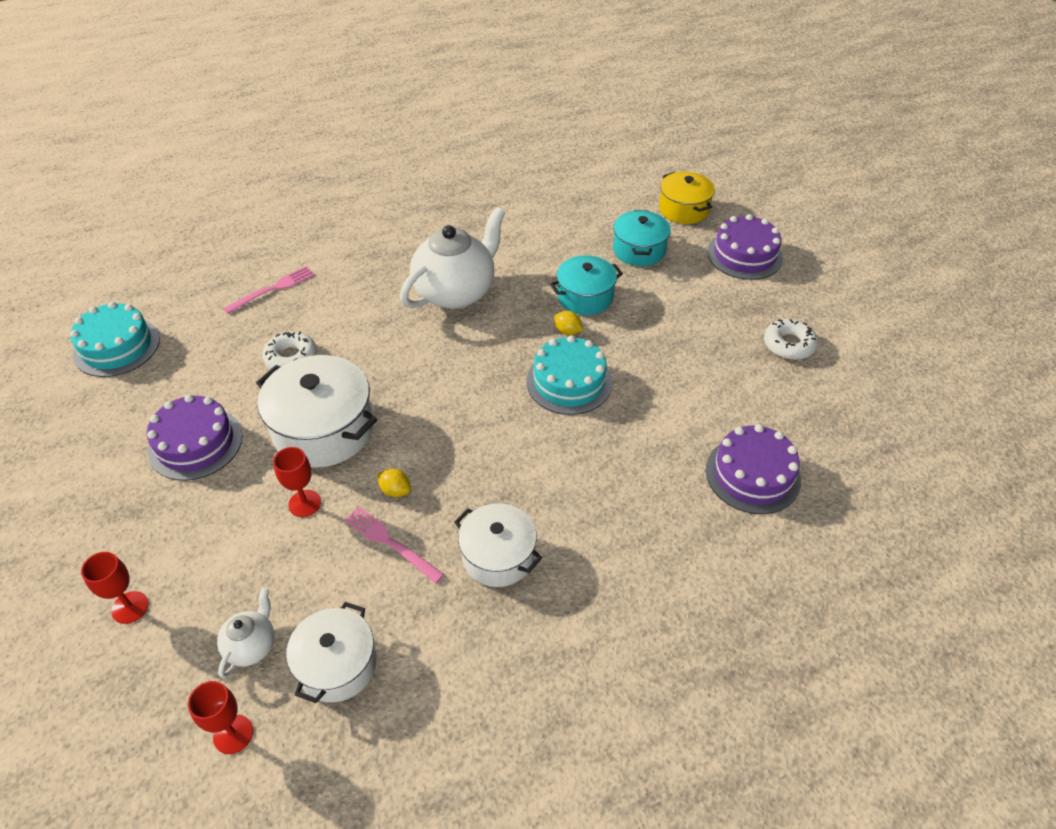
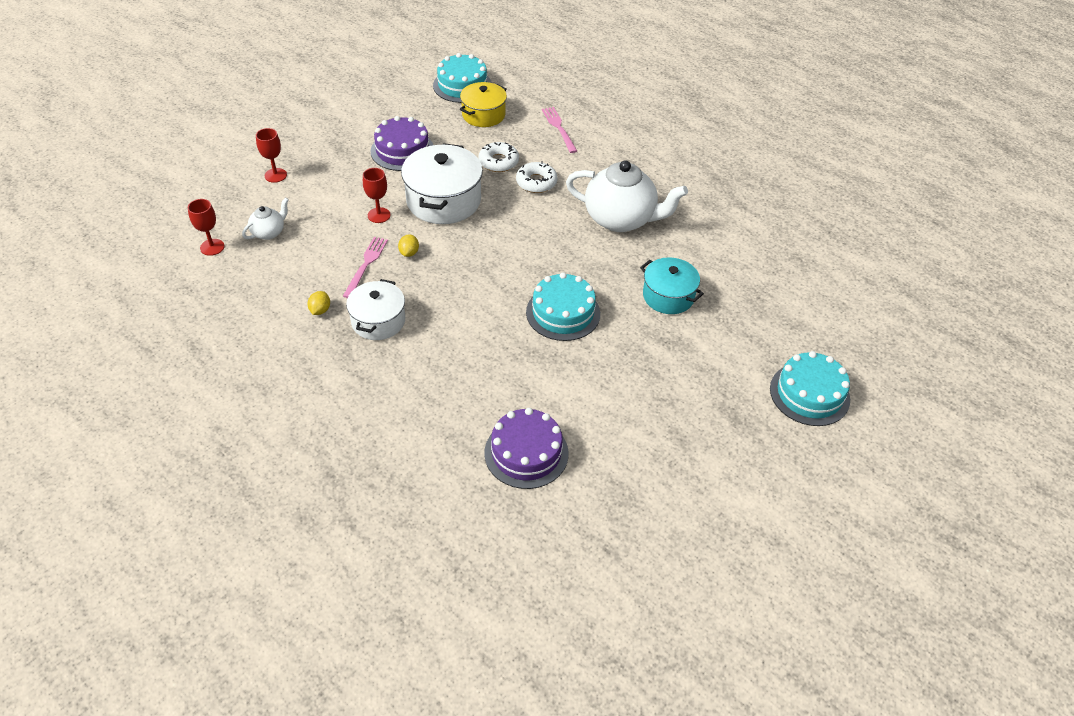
camera: 65 degrees right, 0 degrees up
white teapot [217,587,275,678] -> white teapot turned 45 degrees counterclockwise [242,198,289,240]
pink fork [223,266,315,314] -> pink fork turned 135 degrees counterclockwise [542,107,577,153]
white pot [286,602,377,703] -> none
yellow lemon [554,311,583,335] -> yellow lemon moved to [308,291,330,315]
turquoise pot [613,210,671,266] -> none
yellow pot [659,172,715,224] -> yellow pot moved to [460,82,507,127]
purple cake [707,214,783,280] -> turquoise cake [770,351,850,426]
white donut [764,319,818,360] -> white donut moved to [516,161,557,193]

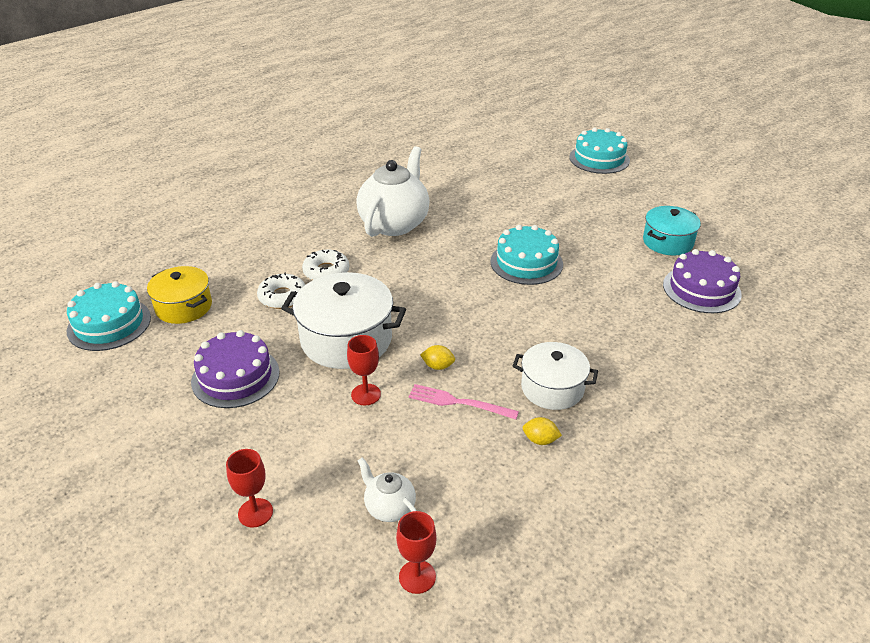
camera: 85 degrees left, 10 degrees down
pink fork [542,107,577,153] -> none
turquoise pot [640,257,704,314] -> turquoise pot moved to [643,206,701,256]

